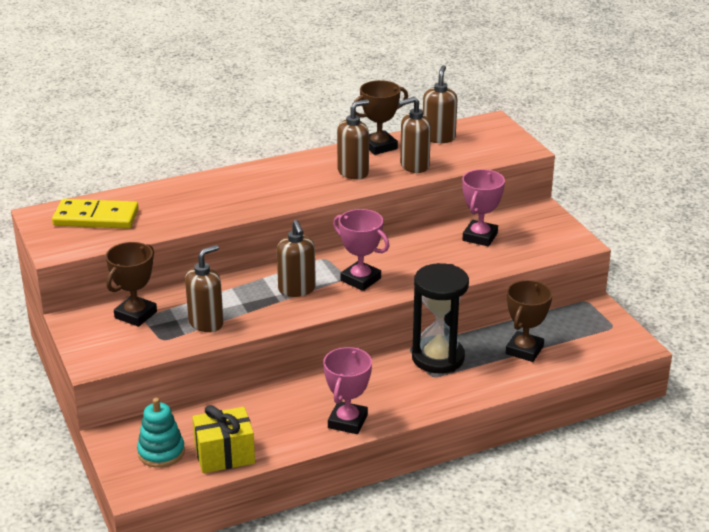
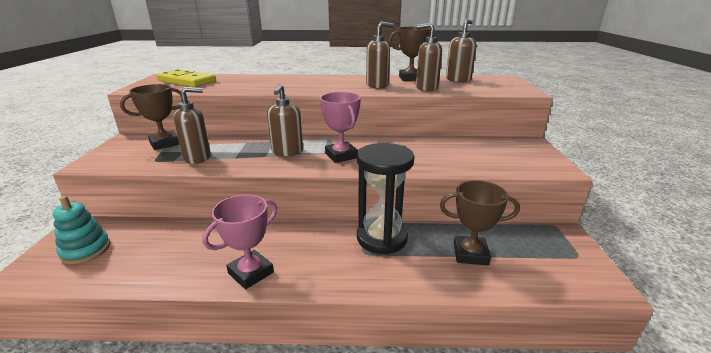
camera: 25 degrees right, 5 degrees down
yellow gift [192,405,255,473] -> none
pink trophy [462,169,505,246] -> none
brown trophy [506,280,552,362] -> brown trophy turned 45 degrees clockwise [440,180,520,265]

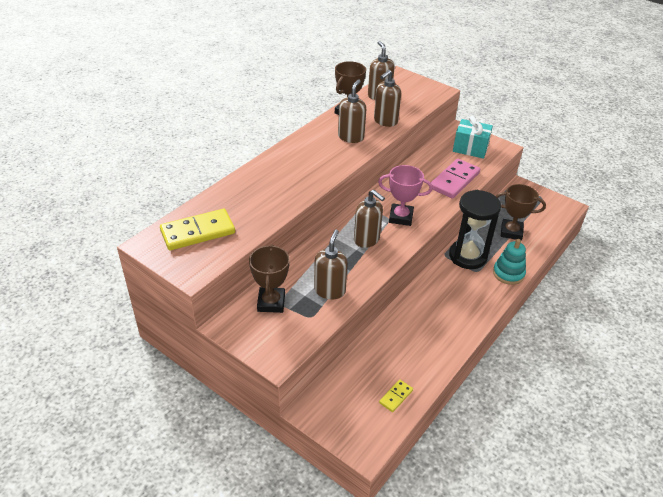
camera: 55 degrees left, 15 degrees up
turquoise stacking toy [53,196,110,264] -> turquoise stacking toy moved to [493,239,526,285]
pink trophy [202,194,277,289] -> none
brown trophy [440,180,520,265] -> brown trophy turned 60 degrees clockwise [496,184,546,240]
none -> yellow domino [379,380,413,412]
none -> pink domino [431,159,480,199]
none -> turquoise gift [453,116,493,159]

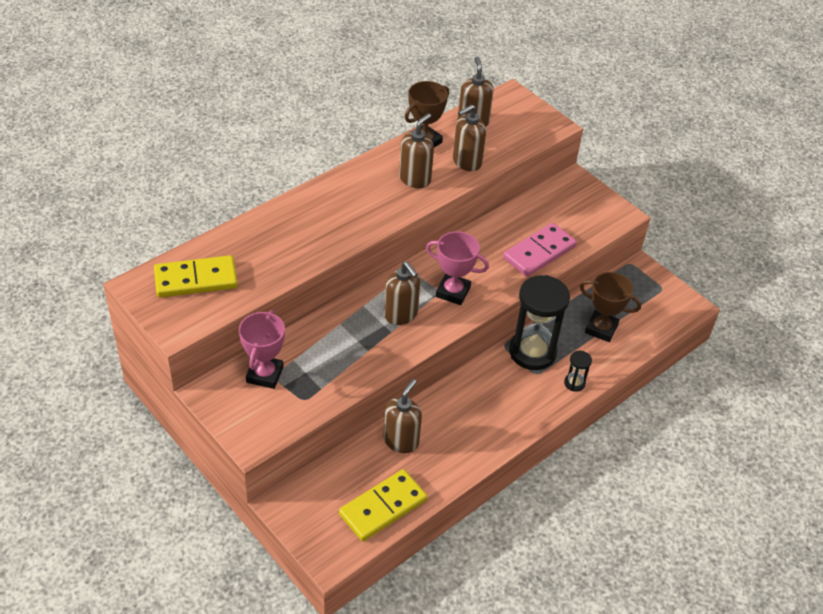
camera: 10 degrees right, 5 degrees up
brown trophy [249,244,290,313] -> pink trophy [239,310,285,389]
brown soap dispenser [314,230,348,299] -> brown soap dispenser moved to [383,379,422,453]
yellow domino [379,380,413,412] -> yellow domino [339,469,427,541], size x2.03
turquoise gift [453,116,493,159] -> none
turquoise stacking toy [493,239,526,285] -> black hourglass [564,351,592,392]

